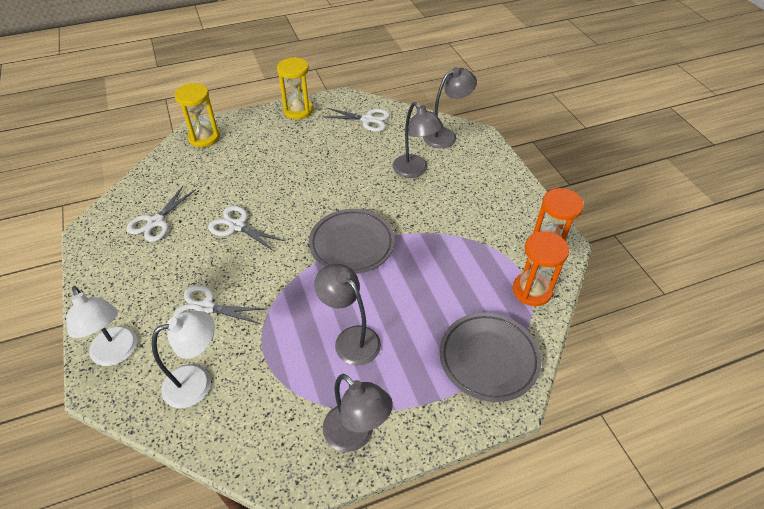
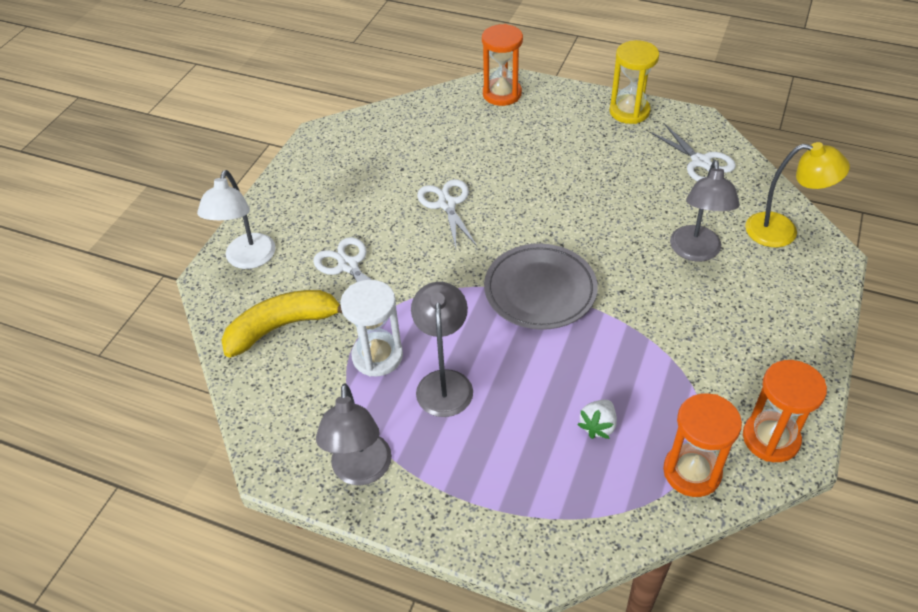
camera: 45 degrees right, 0 degrees up
white scissors [127,186,196,242] -> none
white lamp [152,311,215,408] -> yellow banana [221,290,343,357]
yellow hourglass [174,83,220,147] -> orange hourglass [482,24,523,106]
grey lamp [423,67,477,148] -> yellow lamp [745,142,850,247]
grey plate [440,312,541,402] -> none
none -> white hourglass [340,280,403,377]
none -> white strawberry [577,400,617,439]

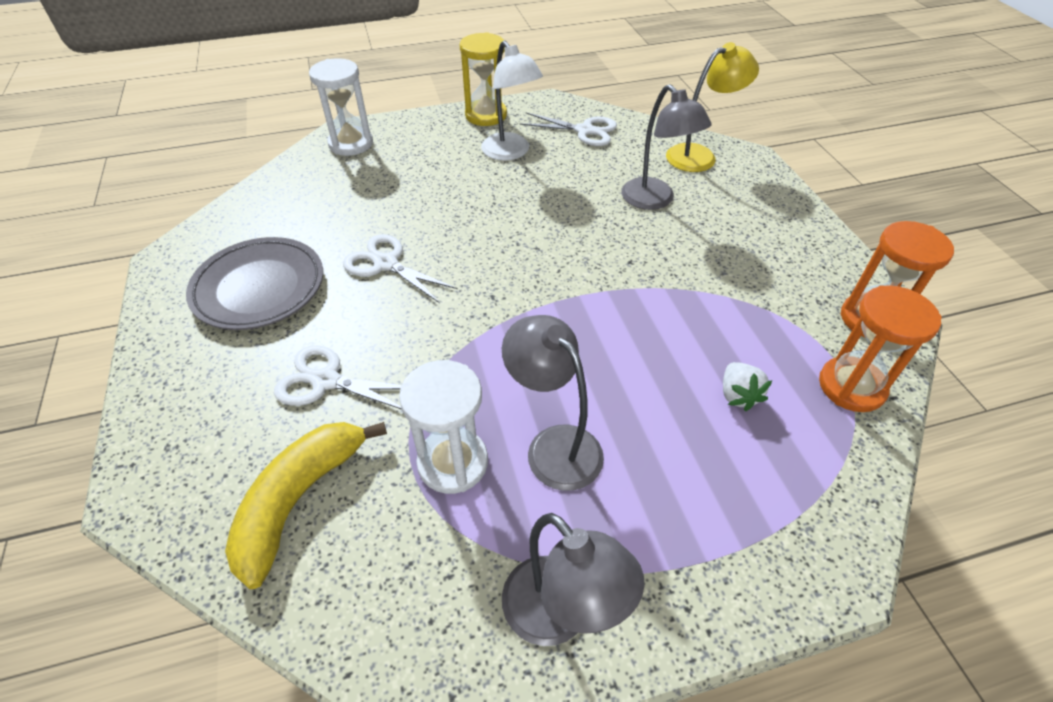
camera: 40 degrees left, 0 degrees up
white lamp [197,170,275,269] -> white lamp moved to [481,41,543,161]
orange hourglass [482,24,523,106] -> white hourglass [309,58,373,156]
grey plate [484,244,598,330] -> grey plate moved to [186,237,323,330]

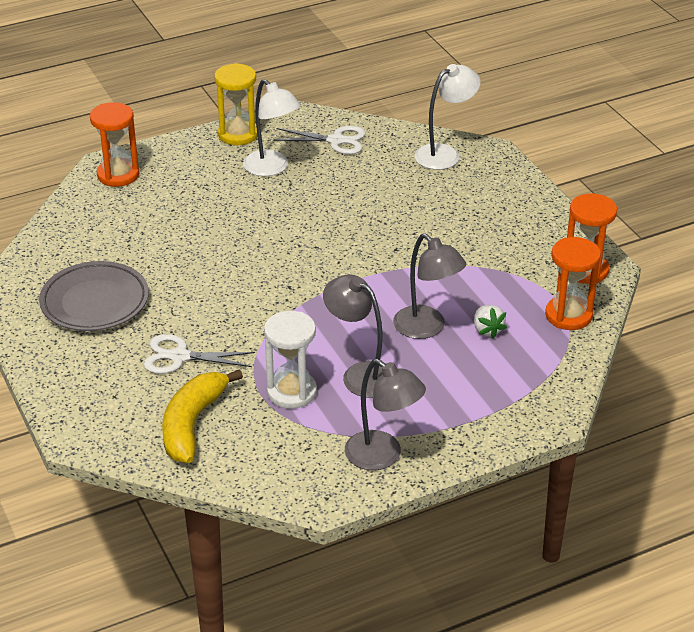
camera: 10 degrees left, 10 degrees down
white hourglass [309,58,373,156] -> orange hourglass [90,102,139,187]
white scissors [343,234,457,303] -> none
grey lamp [621,84,711,210] -> grey lamp moved to [393,233,466,339]
yellow lamp [666,42,759,172] -> white lamp [415,64,481,170]

